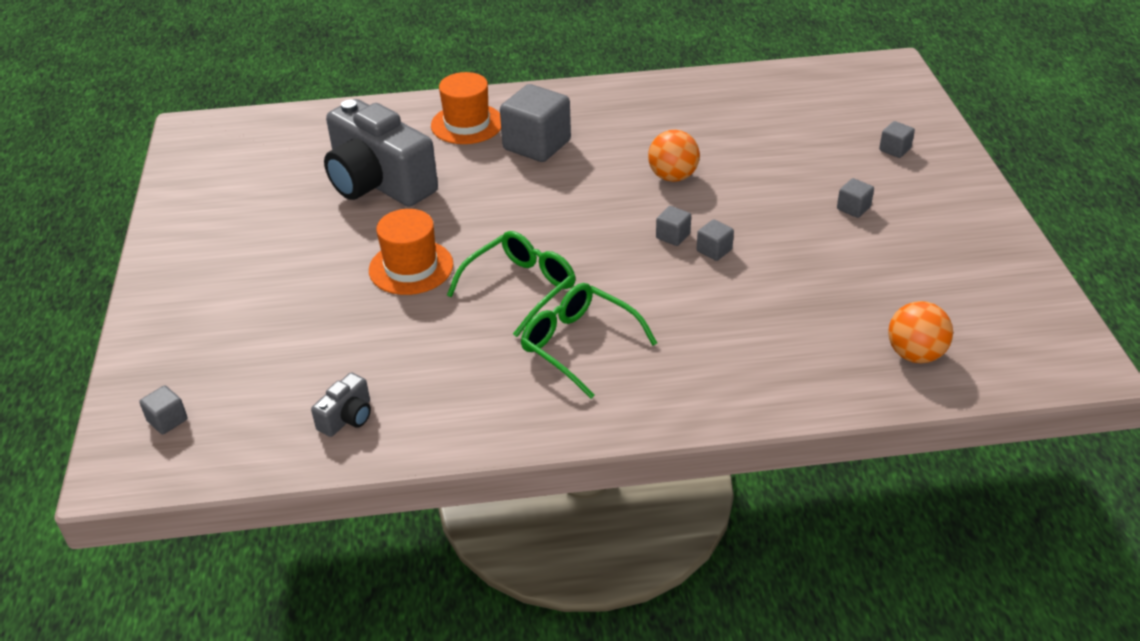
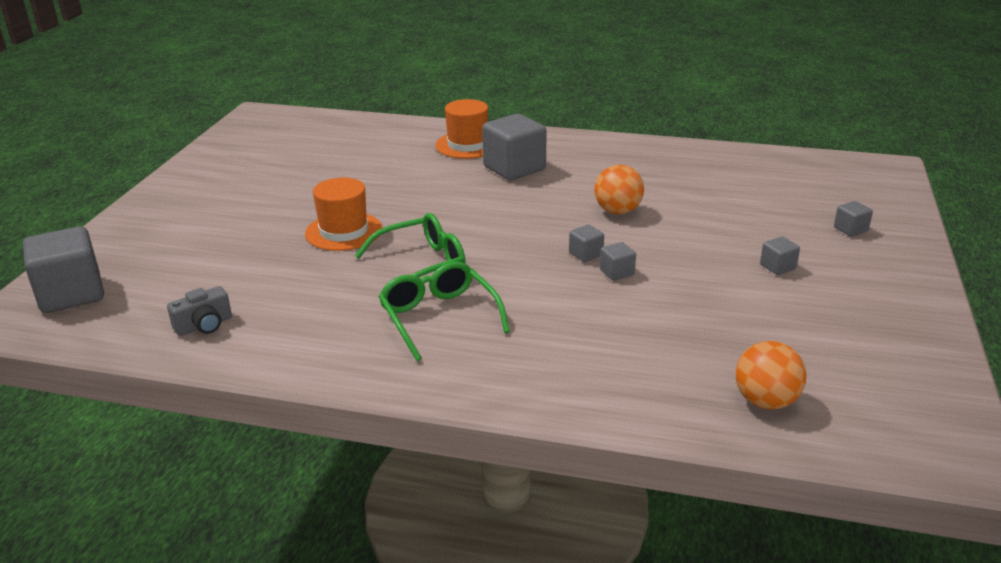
camera: 20 degrees right, 10 degrees down
grey cube [139,385,188,434] -> grey cube [23,226,104,313], size x2.17
grey camera [324,99,438,207] -> none

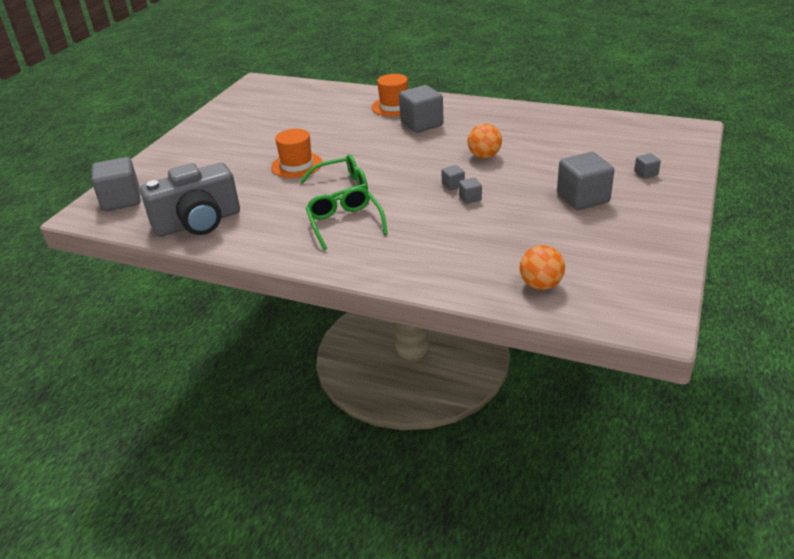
camera: 10 degrees right, 5 degrees up
grey camera [167,286,232,336] -> grey camera [140,163,240,237], size x2.42
grey cube [760,237,800,275] -> grey cube [557,152,614,210], size x2.17

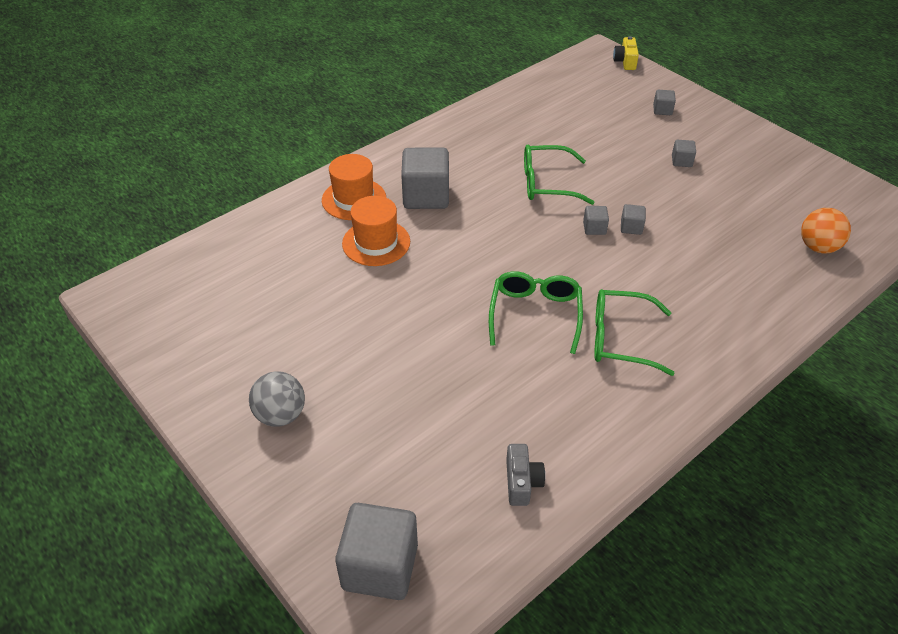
camera: 65 degrees left, 10 degrees up
grey camera [140,163,240,237] -> grey camera [506,444,545,506], size x0.41
orange hat [271,129,322,178] -> orange hat moved to [342,196,410,266]
orange ball [467,123,502,158] -> green glasses [524,145,594,205]
grey cube [557,152,614,210] -> grey cube [672,140,696,167], size x0.46
none -> grey ball [249,371,305,427]
none -> yellow camera [613,36,639,70]

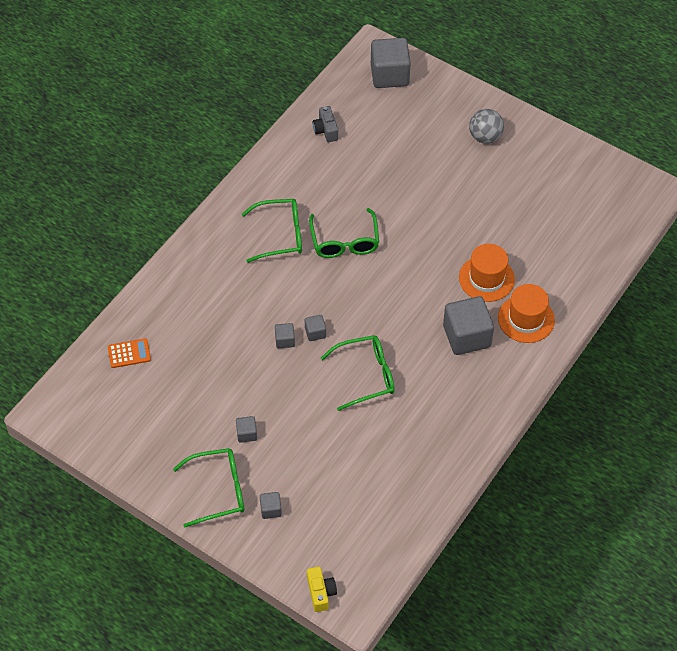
camera: 165 degrees right, 10 degrees up
orange ball [801,208,851,254] -> orange calculator [108,338,151,368]
none -> green glasses [173,448,244,527]

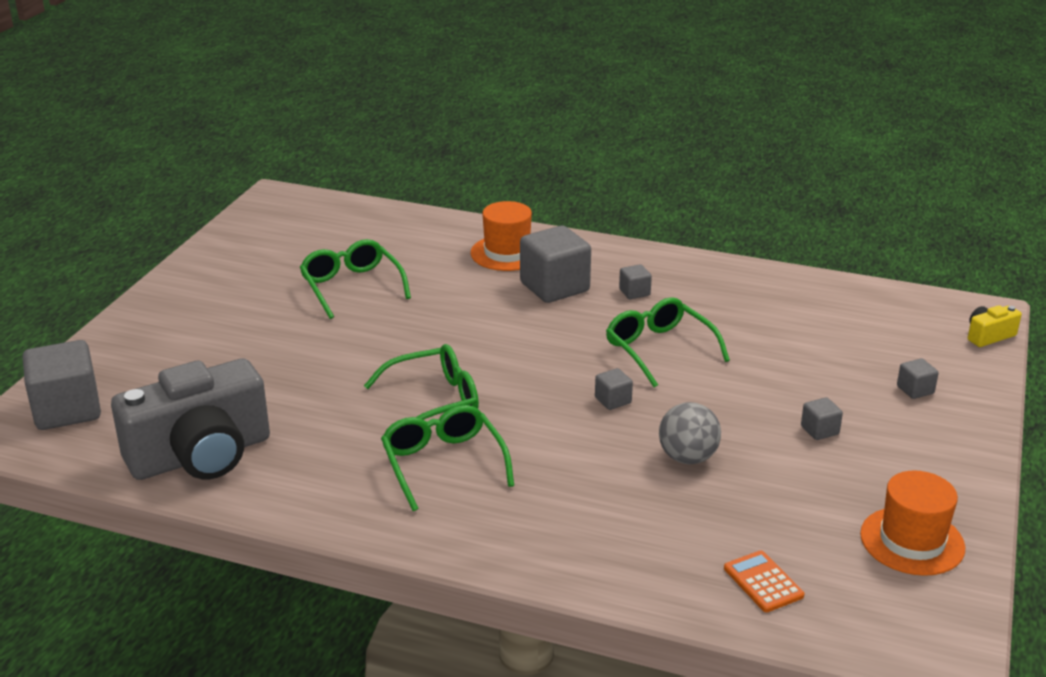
camera: 105 degrees left, 25 degrees down
green glasses [173,448,244,527] -> green glasses moved to [299,239,411,319]
grey cube [275,323,295,348] -> grey cube moved to [619,264,652,299]
grey camera [312,106,338,142] -> grey camera [111,359,270,480], size x2.42
orange hat [459,244,515,302] -> orange hat moved to [860,470,965,576]
grey ball [469,109,504,144] -> grey ball moved to [659,402,721,464]

